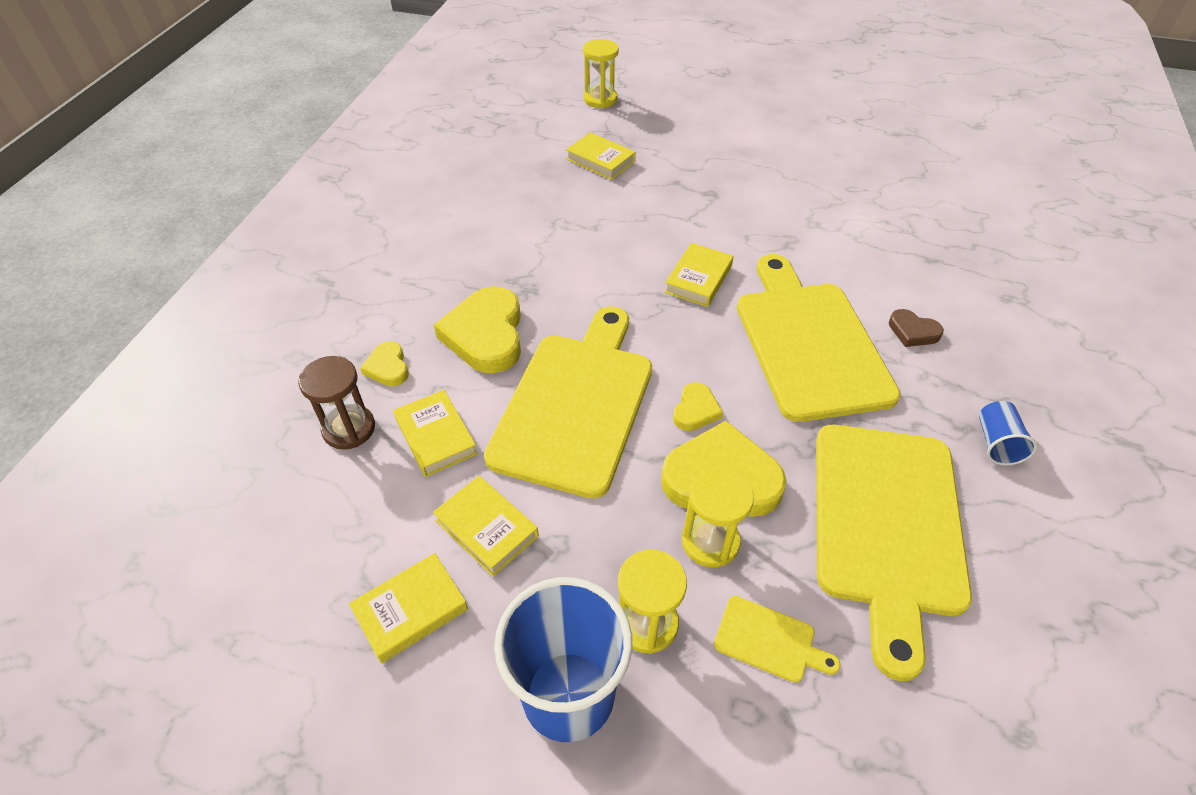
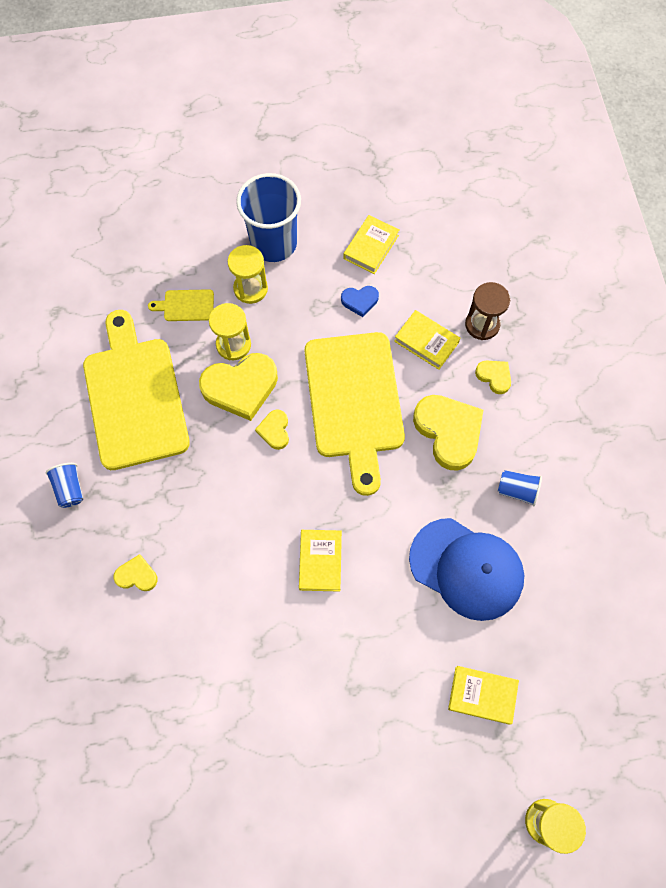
camera: 155 degrees right, 20 degrees up
yellow book [433,476,539,576] -> blue heart [341,286,379,317]
yellow cutting board [737,254,900,422] -> none
brown heart [889,309,944,347] -> yellow heart [113,554,157,591]
none -> blue cap [409,518,524,621]
none -> blue cup [498,470,542,506]

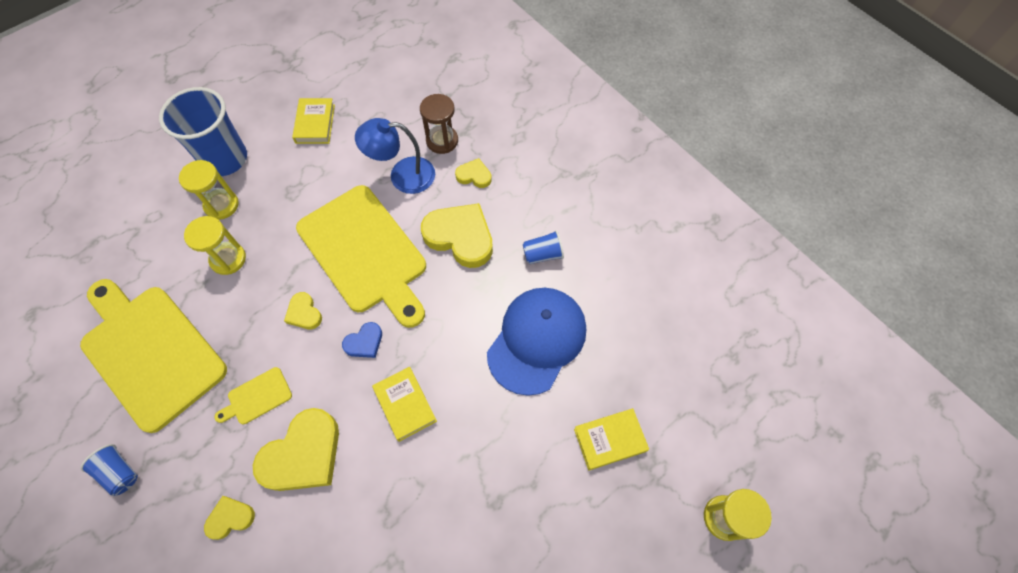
camera: 30 degrees left, 5 degrees down
yellow cutting board [148,289,214,321] -> yellow cutting board moved to [215,367,292,424]
yellow heart [199,353,278,421] -> yellow heart moved to [253,408,339,491]
blue heart [341,286,379,317] -> blue heart moved to [342,322,382,358]
yellow book [394,310,460,370] -> blue lamp [355,118,435,194]
blue cap [409,518,524,621] -> blue cap turned 60 degrees counterclockwise [487,288,586,396]

